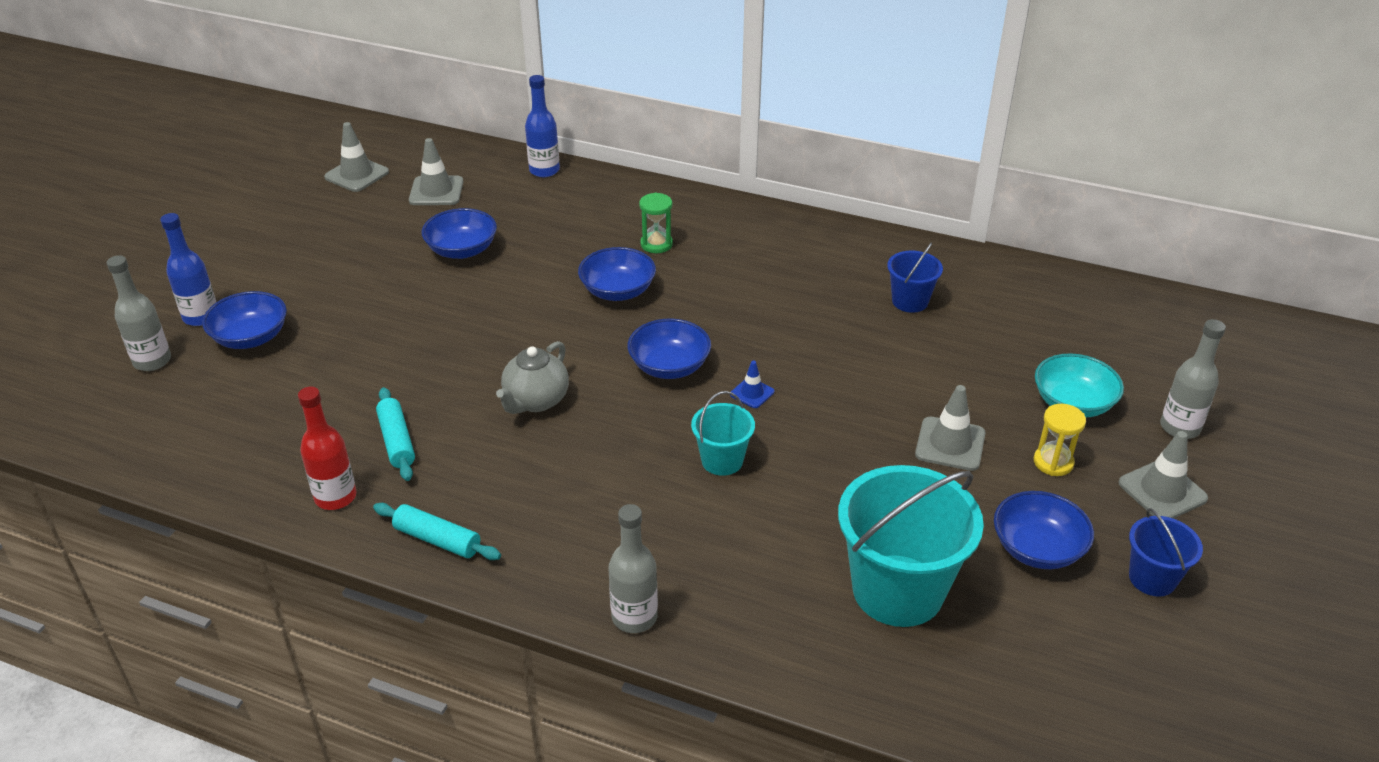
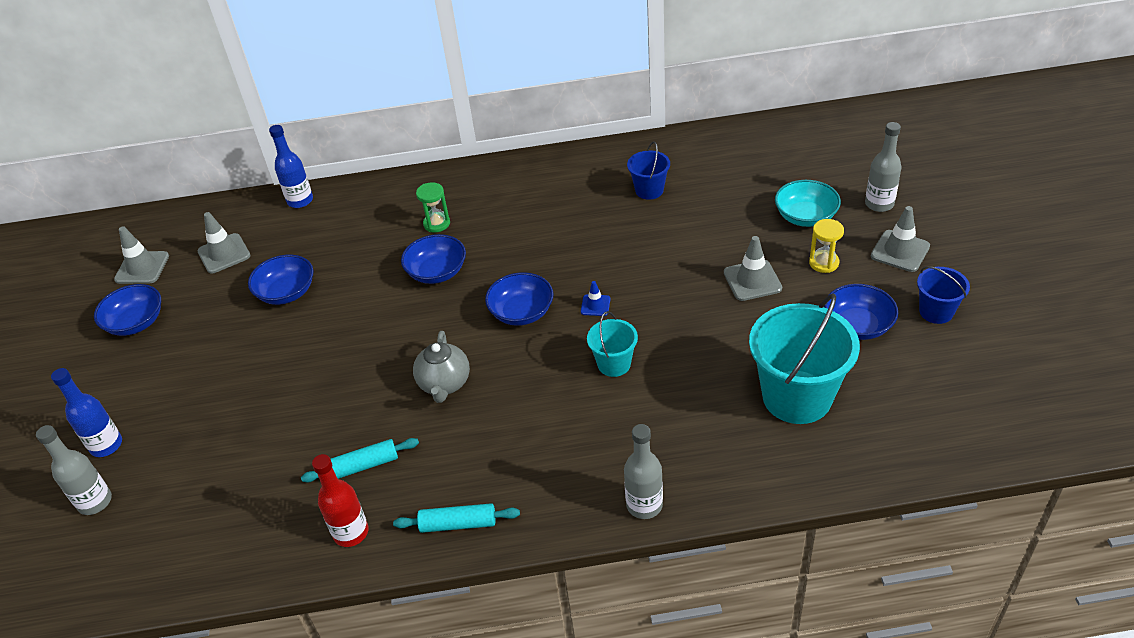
camera: 25 degrees left, 5 degrees up
blue bowl [202,291,287,349] -> blue bowl moved to [94,284,161,336]
turquoise rolling pin [376,387,415,481] -> turquoise rolling pin turned 60 degrees counterclockwise [301,438,419,482]

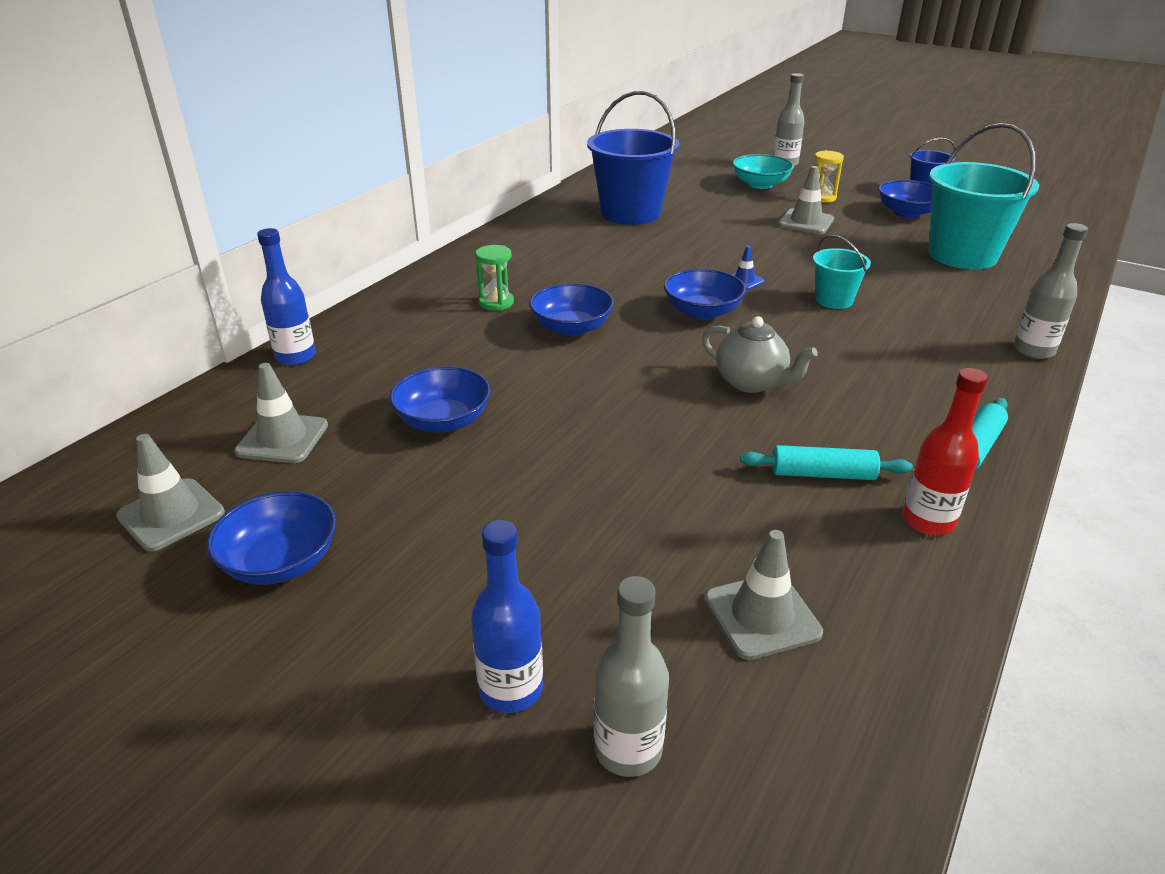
camera: 55 degrees left, 10 degrees down
turquoise rolling pin [301,438,419,482] -> turquoise rolling pin turned 75 degrees clockwise [740,445,913,480]
blue bucket [627,141,670,200] -> blue bucket [587,91,680,225], size x1.96
grey traffic cone [871,206,930,272] -> grey traffic cone moved to [705,530,823,660]

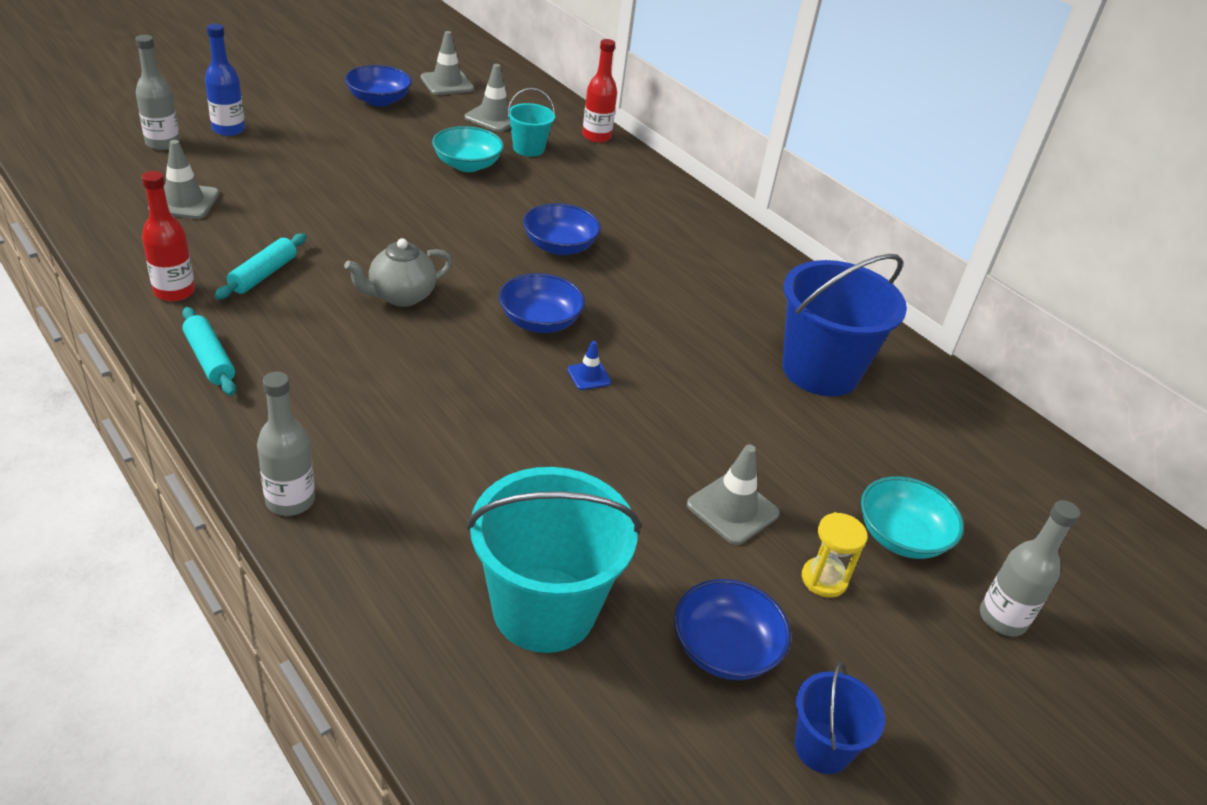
camera: 105 degrees right, 5 degrees up
blue bottle [257,228,316,365] -> red bottle [582,39,617,143]
blue bowl [389,366,491,433] -> turquoise bowl [432,126,504,172]
green hourglass [475,245,514,311] -> none
turquoise bucket [813,235,871,309] -> turquoise bucket moved to [507,88,555,157]

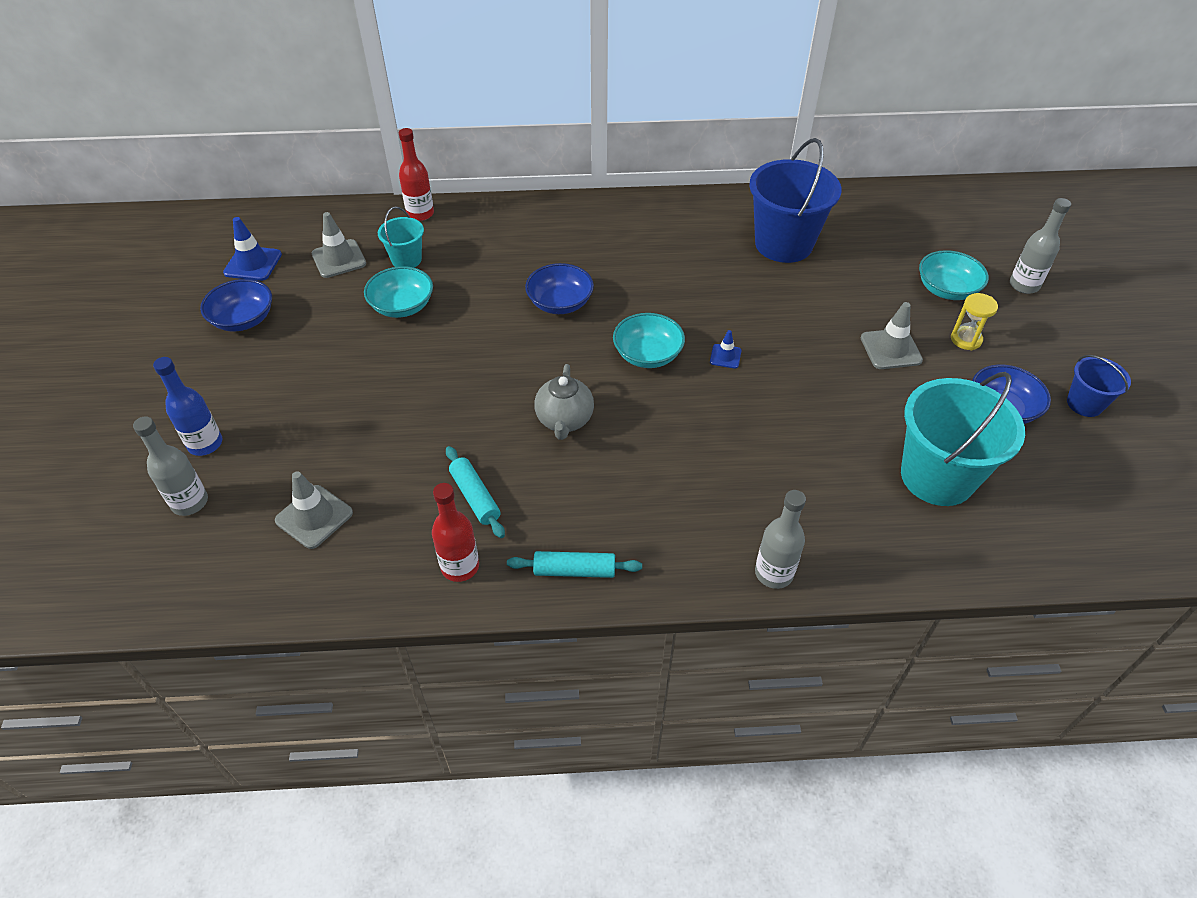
camera: 50 degrees left, 10 degrees up
grey traffic cone [421,31,474,95] -> blue traffic cone [223,217,282,281]
blue bowl [499,273,585,333] -> turquoise bowl [613,313,685,368]

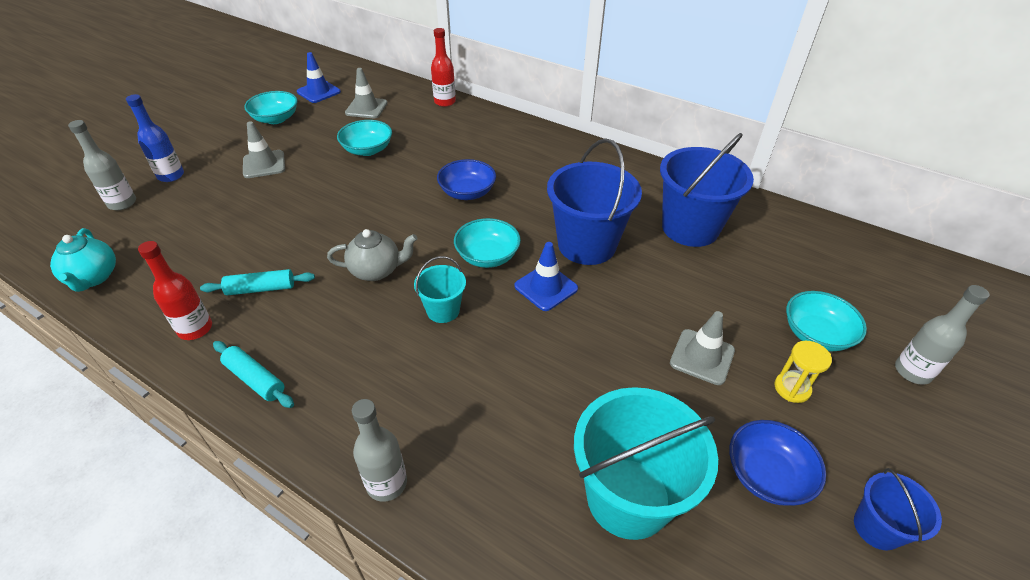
camera: 35 degrees right, 5 degrees down
blue bowl [200,279,272,331] -> turquoise bowl [244,91,298,124]
grey traffic cone [275,471,353,549] -> grey traffic cone moved to [243,121,285,178]
turquoise bucket [378,207,424,268] -> turquoise bucket moved to [414,256,466,323]
turquoise rolling pin [446,446,505,538] -> turquoise rolling pin turned 75 degrees clockwise [200,269,315,296]
grey teapot [534,364,594,440] -> grey teapot turned 135 degrees counterclockwise [327,229,417,281]
blue traffic cone [710,330,742,368] -> blue traffic cone [514,242,578,311], size x1.75
none -> turquoise teapot [50,228,116,292]
none -> blue bucket [547,138,642,265]

